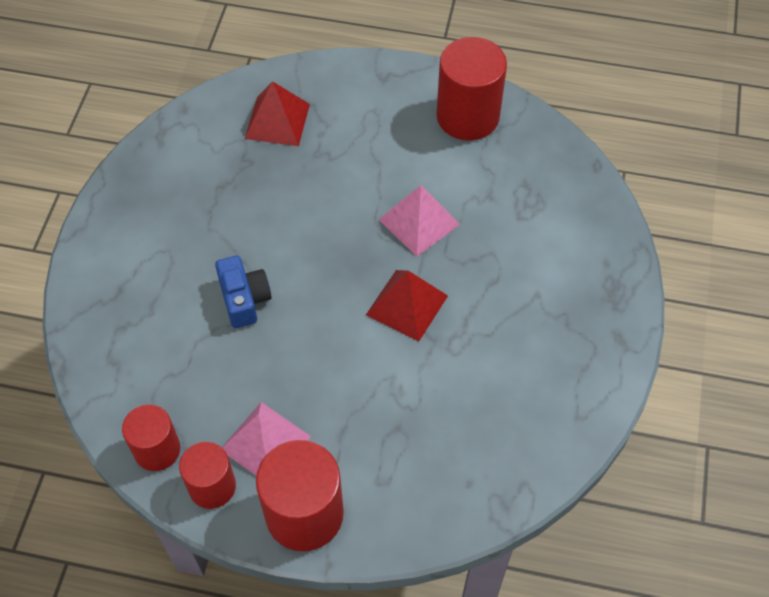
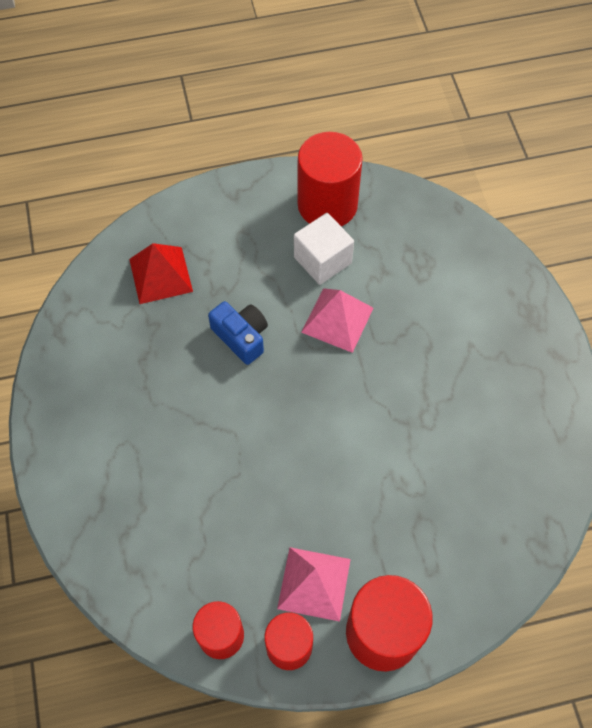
camera: 25 degrees left, 5 degrees up
blue camera [215,256,272,328] -> blue camera moved to [208,301,268,365]
red pyramid [366,270,448,342] -> none
none -> white cube [294,213,354,285]

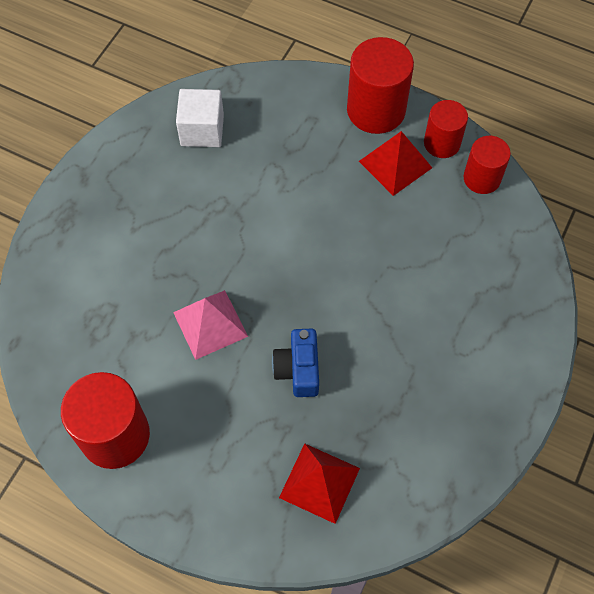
camera: 140 degrees left, 0 degrees up
pink pyramid [277,547,351,622] -> red pyramid [359,131,432,196]
white cube [294,213,354,285] -> white cube moved to [176,89,224,147]

